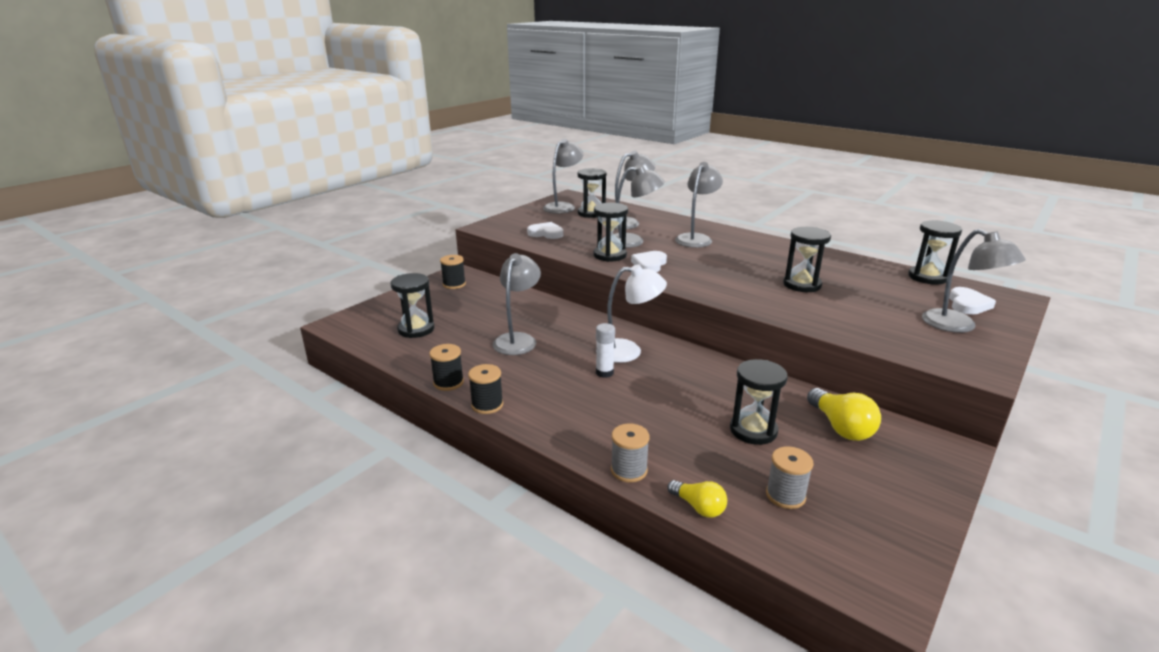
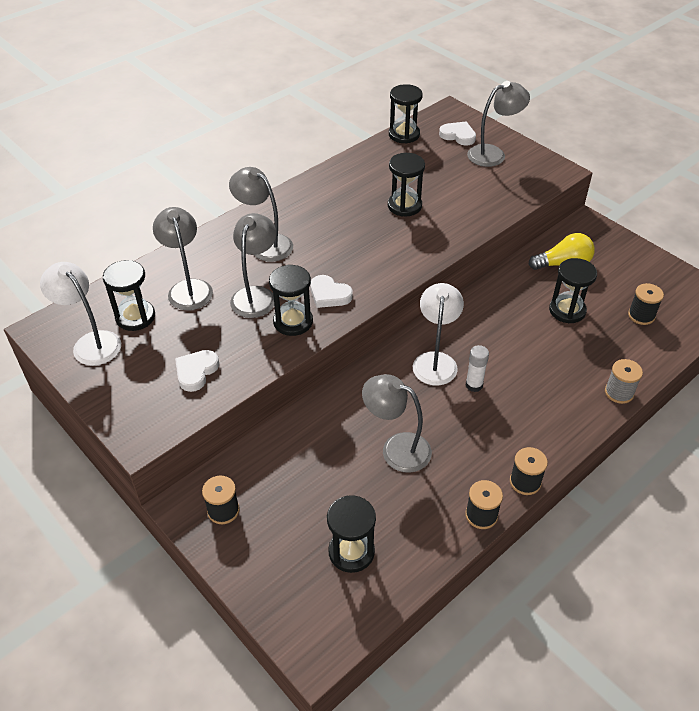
camera: 80 degrees left, 20 degrees up
grey lamp [543,139,583,214] -> white lamp [40,262,121,366]
yellow light bulb [668,480,727,517] -> none
grey spool [766,447,814,509] -> black spool [628,283,664,325]

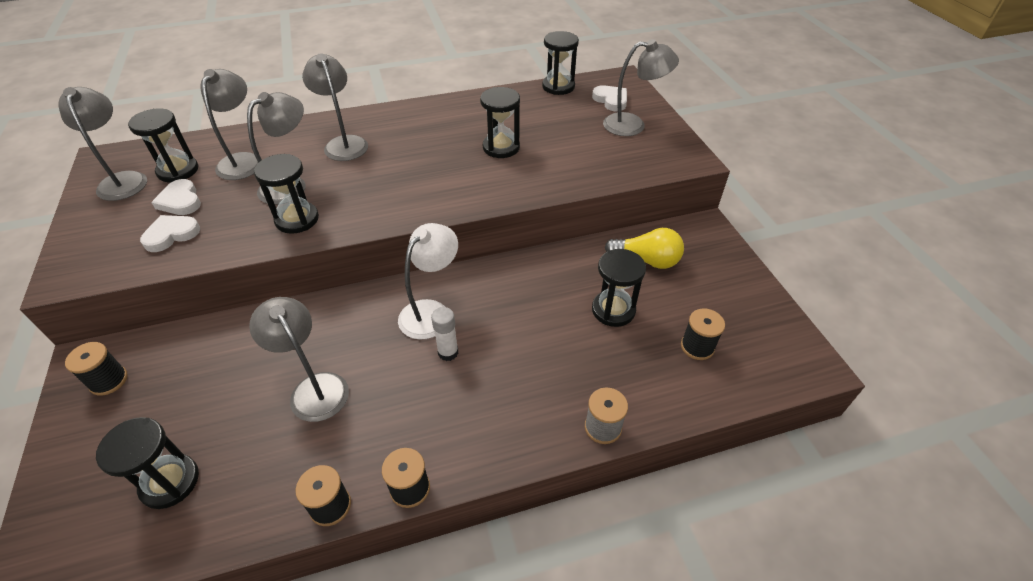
camera: 25 degrees right, 0 degrees up
white lamp [40,262,121,366] -> grey lamp [59,87,147,201]
white heart [310,275,353,308] -> white heart moved to [151,179,201,215]

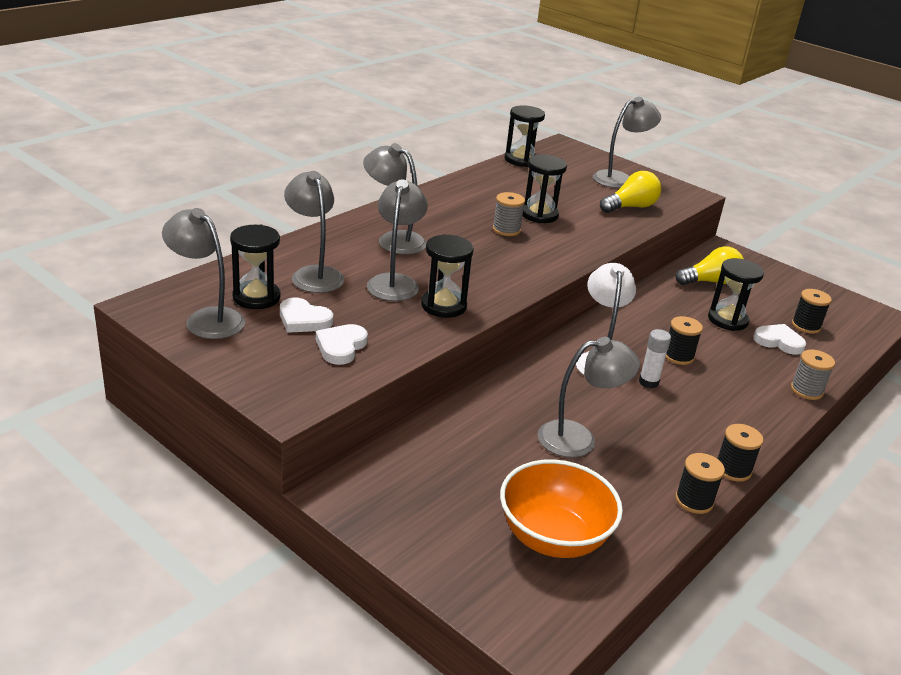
camera: 35 degrees left, 15 degrees down
black spool [65,342,128,396] -> black spool moved to [665,316,703,365]
black hourglass [96,417,199,509] -> orange bowl [500,459,623,558]
grey lamp [249,297,349,422] -> grey lamp turned 150 degrees clockwise [538,337,640,457]
white heart [592,85,627,111] -> white heart moved to [753,324,806,355]
none -> grey spool [493,192,525,236]
none -> yellow light bulb [600,171,661,213]

